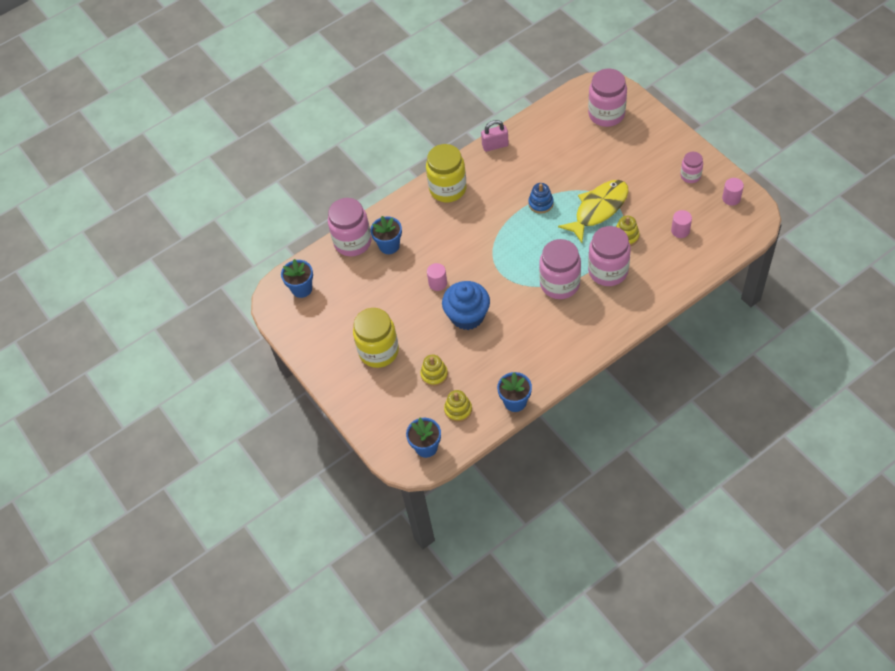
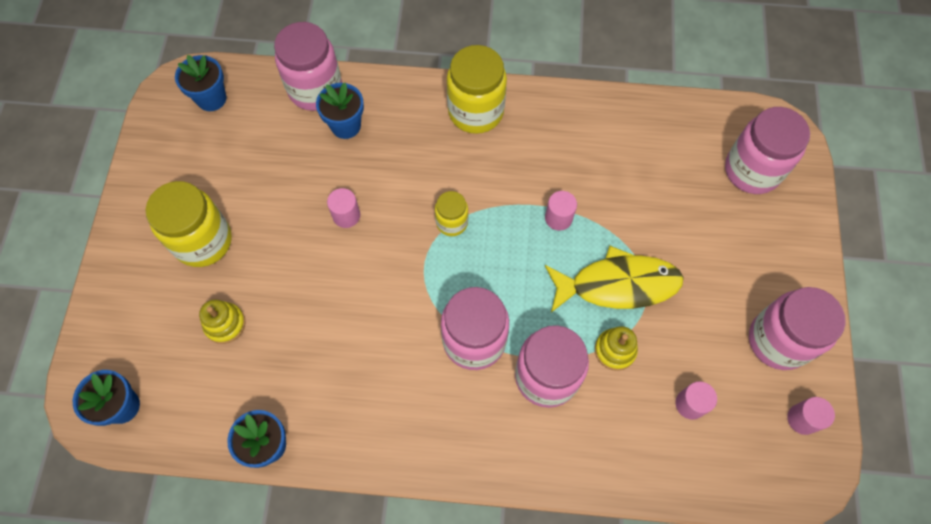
camera: 35 degrees right, 10 degrees up
blue cupcake [442,281,490,330] -> none
yellow stacking toy [444,390,472,422] -> none
pink padlock [481,120,509,152] -> none
blue stacking toy [528,183,554,214] -> pink cylinder [545,191,577,231]
pink jar [680,152,703,183] -> pink jar [749,287,846,370], size x1.85
none -> yellow jar [435,191,468,236]

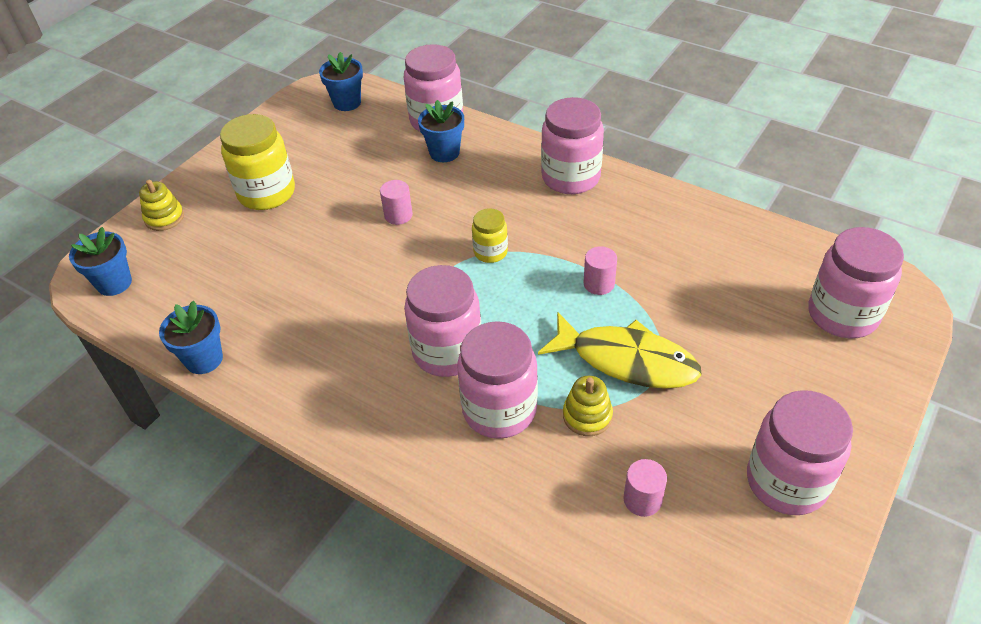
camera: 30 degrees right, 20 degrees down
yellow stacking toy [199,299,246,344] -> yellow stacking toy moved to [139,180,184,231]
yellow jar [447,45,507,134] -> pink jar [541,97,604,194]
pink cylinder [787,397,835,435] -> none

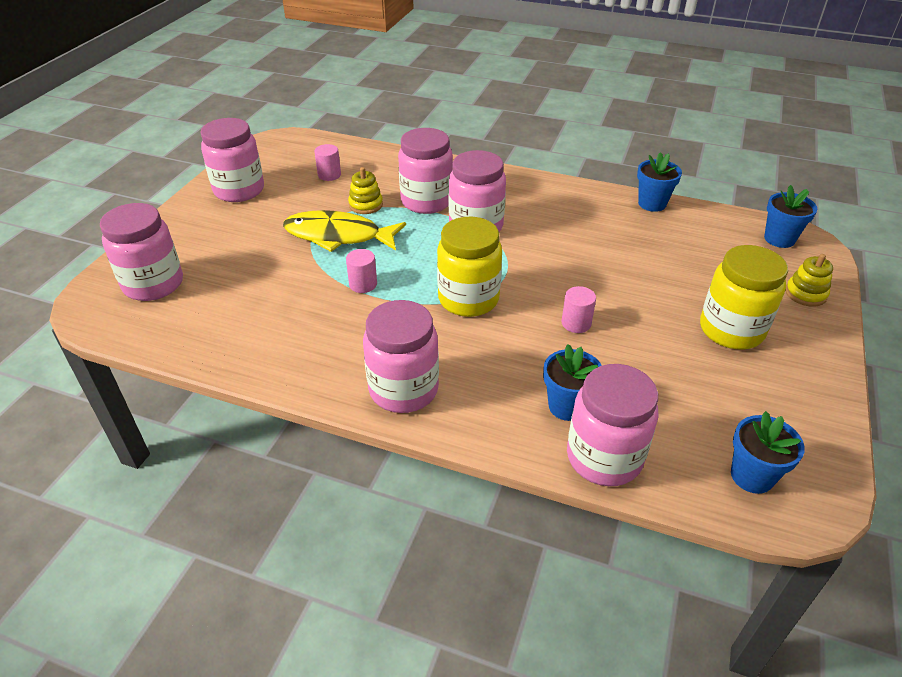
camera: 165 degrees right, 5 degrees down
yellow jar [472,208,508,263] -> yellow jar [437,217,502,317], size x1.85

